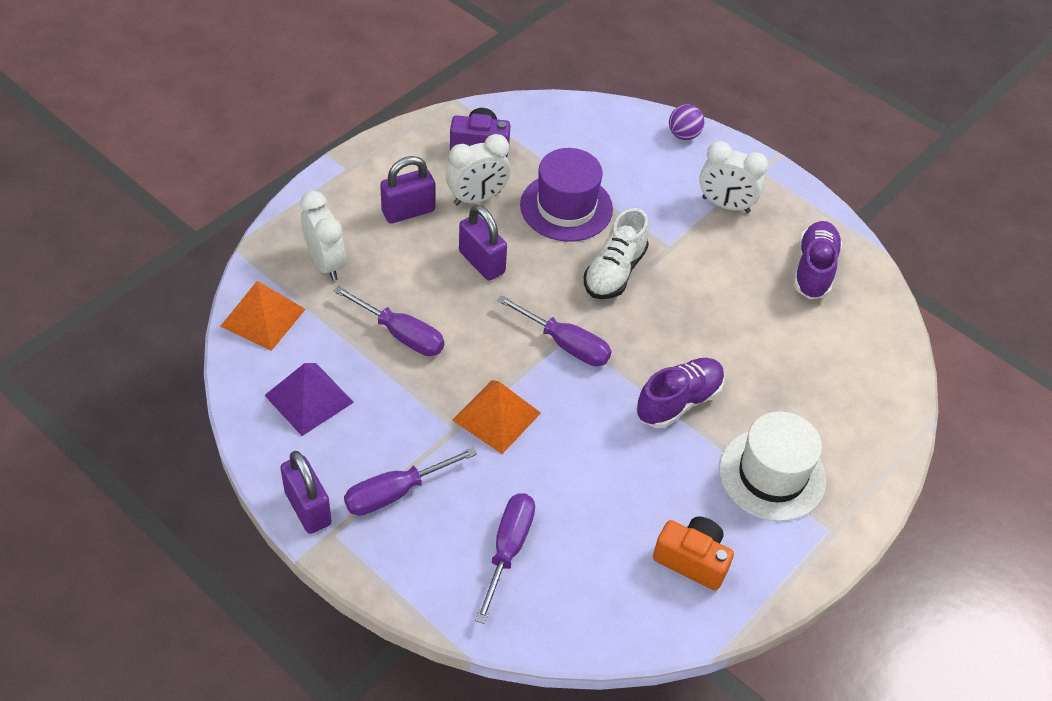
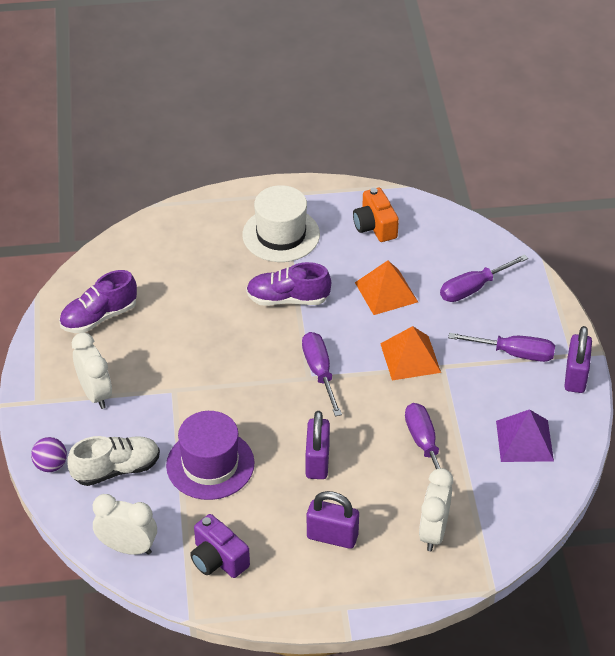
camera: 135 degrees left, 5 degrees down
orange pyramid [220,281,306,351] -> orange pyramid moved to [355,261,418,315]
white clock [446,134,511,205] -> white clock moved to [93,494,157,555]
white shoe [584,208,649,299] -> white shoe moved to [67,436,160,486]

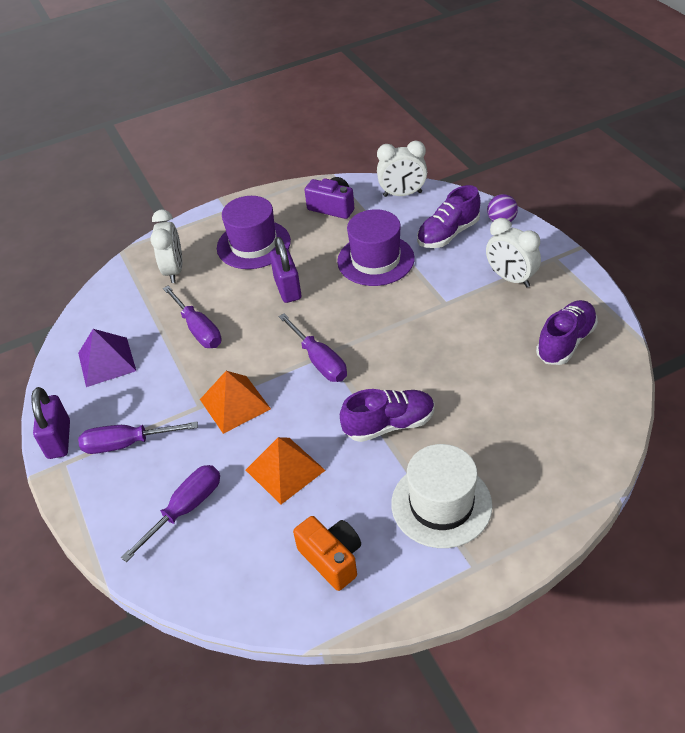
camera: 165 degrees right, 0 degrees up
white shoe [67,436,160,486] -> purple shoe [417,185,480,248]
purple padlock [307,491,359,549] -> purple hat [217,196,291,269]

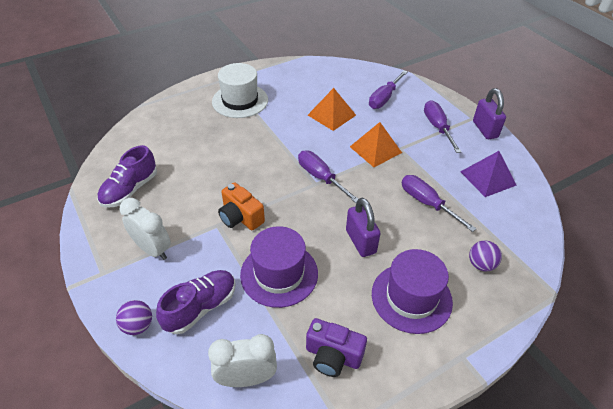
camera: 170 degrees right, 0 degrees up
purple screwdriver [78,421,198,454] -> purple screwdriver turned 90 degrees counterclockwise [424,100,461,153]
white clock [150,210,182,283] -> purple ball [469,240,502,271]
orange camera [293,516,361,591] -> orange camera moved to [218,182,265,230]
purple shoe [340,389,435,442] -> none

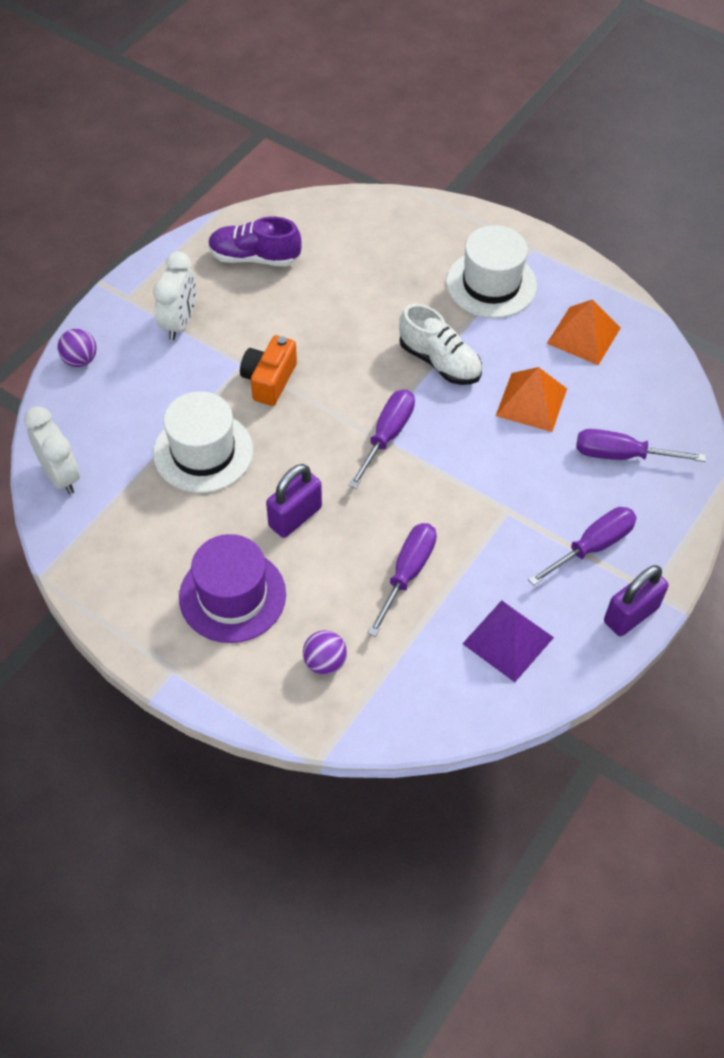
camera: 65 degrees right, 10 degrees up
purple shoe [156,270,236,334] -> none
purple hat [240,226,318,308] -> white hat [153,391,253,493]
purple camera [306,318,367,377] -> none
orange pyramid [350,122,402,167] -> orange pyramid moved to [547,299,621,365]
none -> white shoe [399,304,482,385]

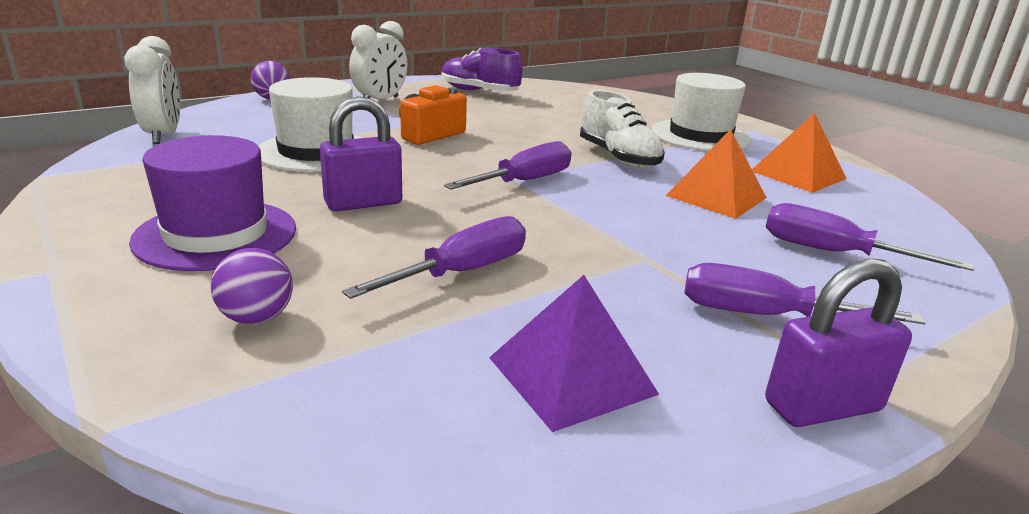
camera: 20 degrees right, 30 degrees down
purple screwdriver [528,507,637,586] -> purple screwdriver turned 150 degrees counterclockwise [684,263,926,325]

